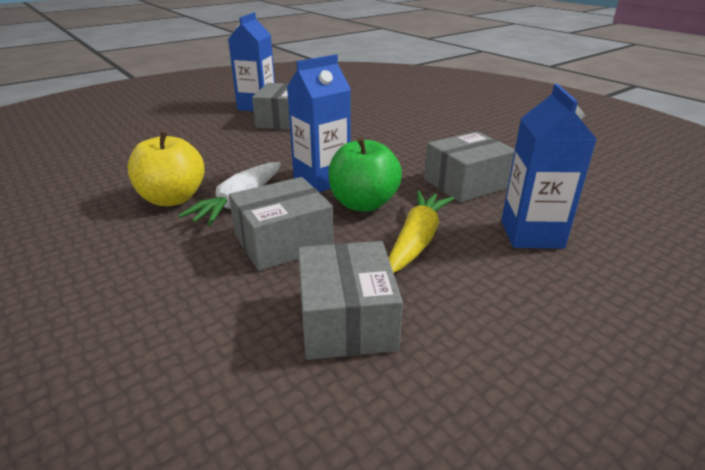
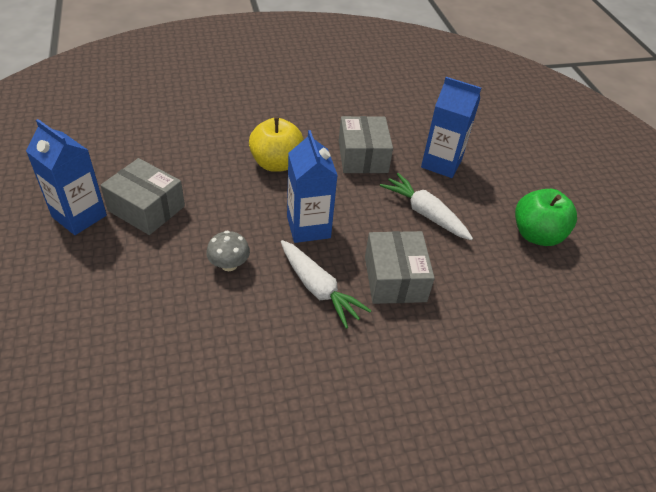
camera: 70 degrees left, 15 degrees up
yellow apple [128,131,205,206] -> yellow apple moved to [249,117,304,172]
grey box [298,241,403,360] -> none
green apple [328,137,402,212] -> green apple moved to [515,189,577,246]
yellow carrot [389,191,454,273] -> white carrot [380,173,473,240]
none -> grey mushroom [206,231,250,271]

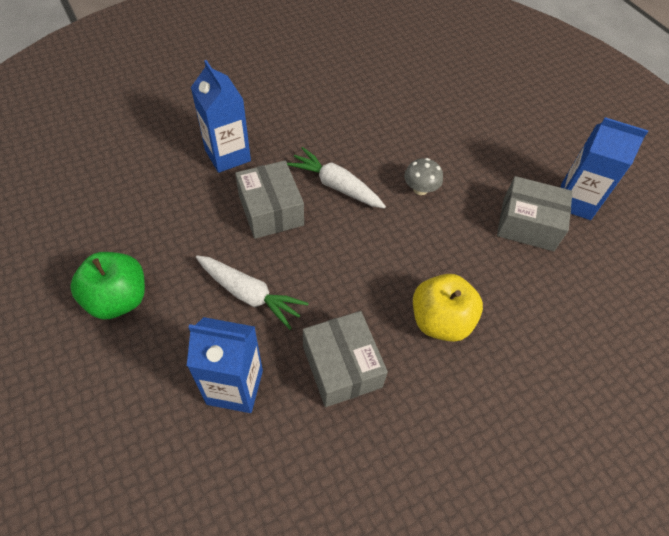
camera: 165 degrees right, 10 degrees up
blue carton [287,130,338,243] -> blue carton moved to [191,60,251,173]

